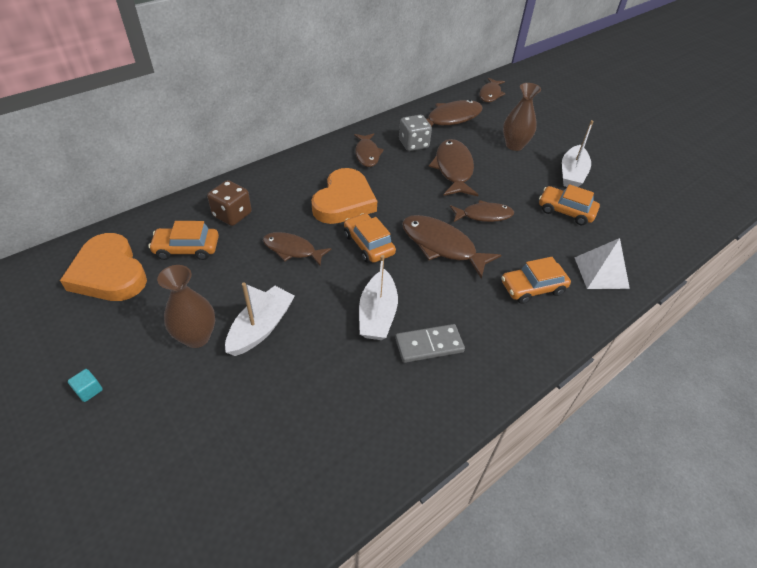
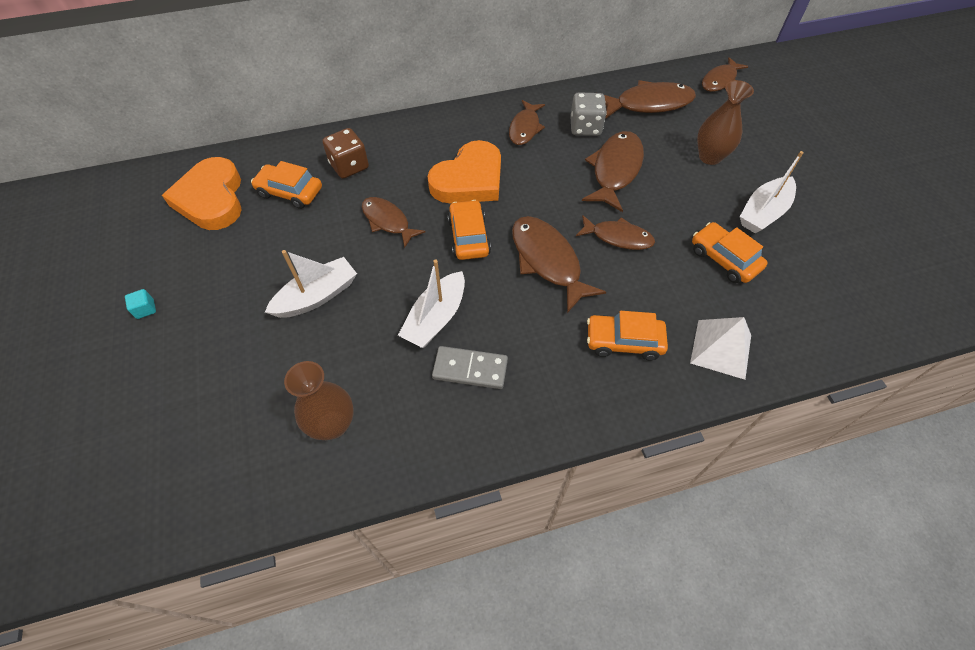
camera: 25 degrees right, 10 degrees up
brown vase [157,265,215,348] -> brown vase moved to [284,361,354,440]

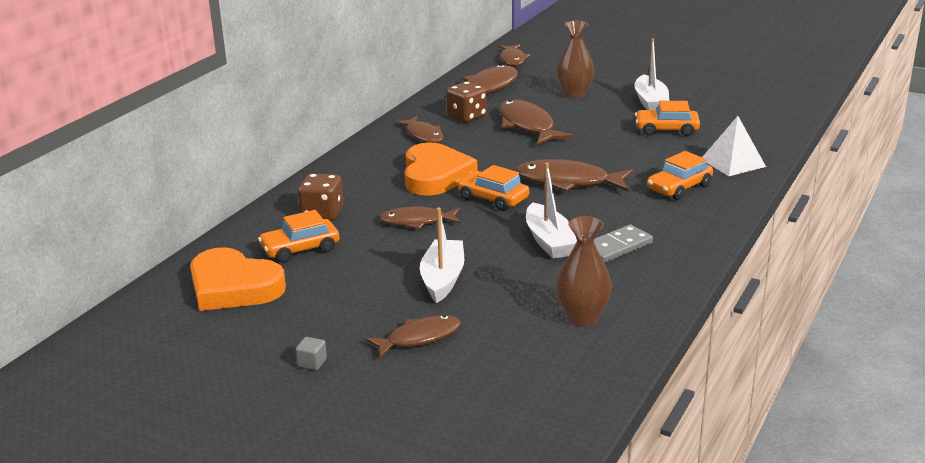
camera: 45 degrees left, 30 degrees down
turquoise cube [125,289,156,319] -> grey cube [295,337,327,370]
grey dice [570,92,607,136] -> brown dice [446,82,487,122]
brown fish [576,215,655,250] -> brown fish moved to [365,315,461,358]

